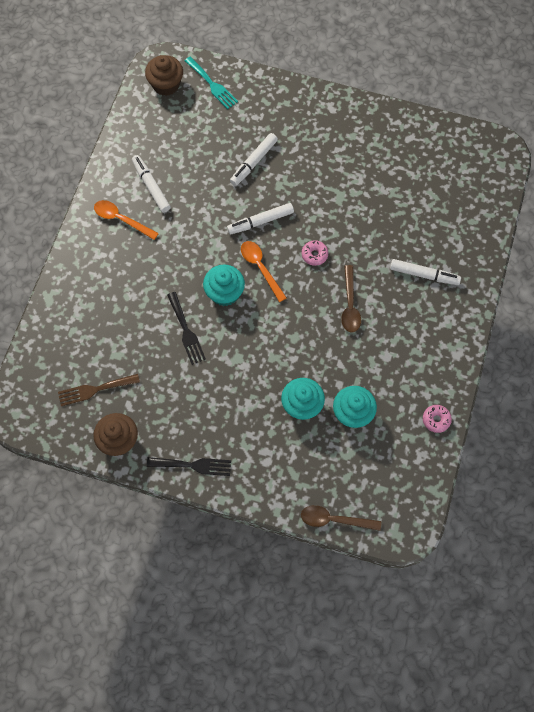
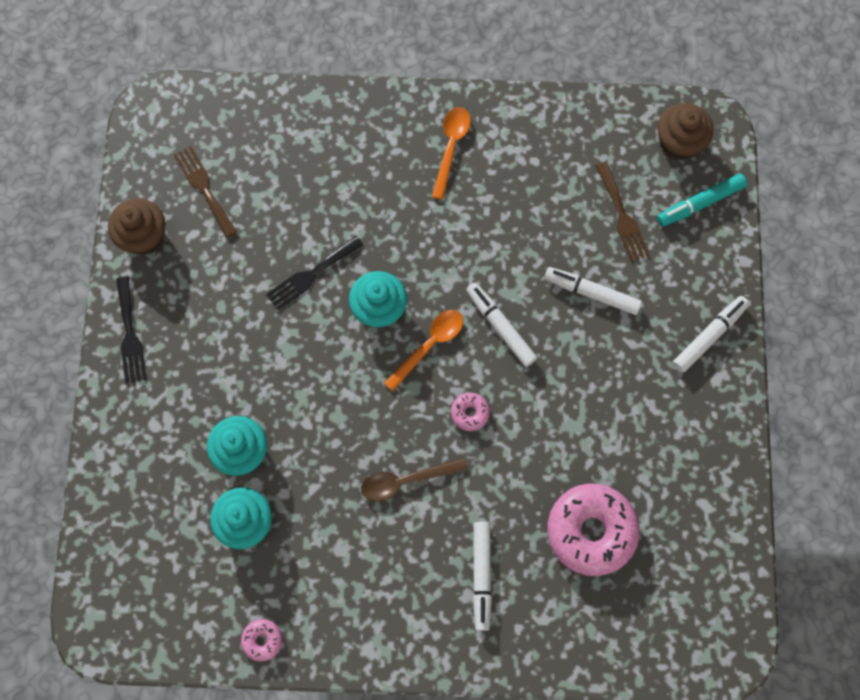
camera: 75 degrees right, 5 degrees up
white marker [132,155,171,213] -> white marker moved to [673,296,749,373]
turquoise fork [185,57,238,109] -> turquoise marker [657,173,747,226]
brown spoon [301,505,381,531] -> none
none -> pink donut [547,483,640,576]
none -> brown fork [596,162,650,262]

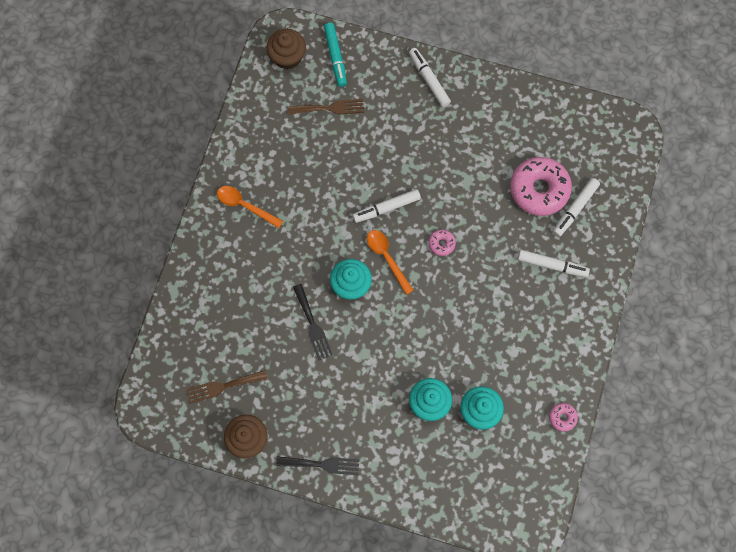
camera: 75 degrees left, 0 degrees up
brown spoon [361,458,467,501] -> none
white marker [544,267,642,315] -> white marker moved to [553,178,600,237]

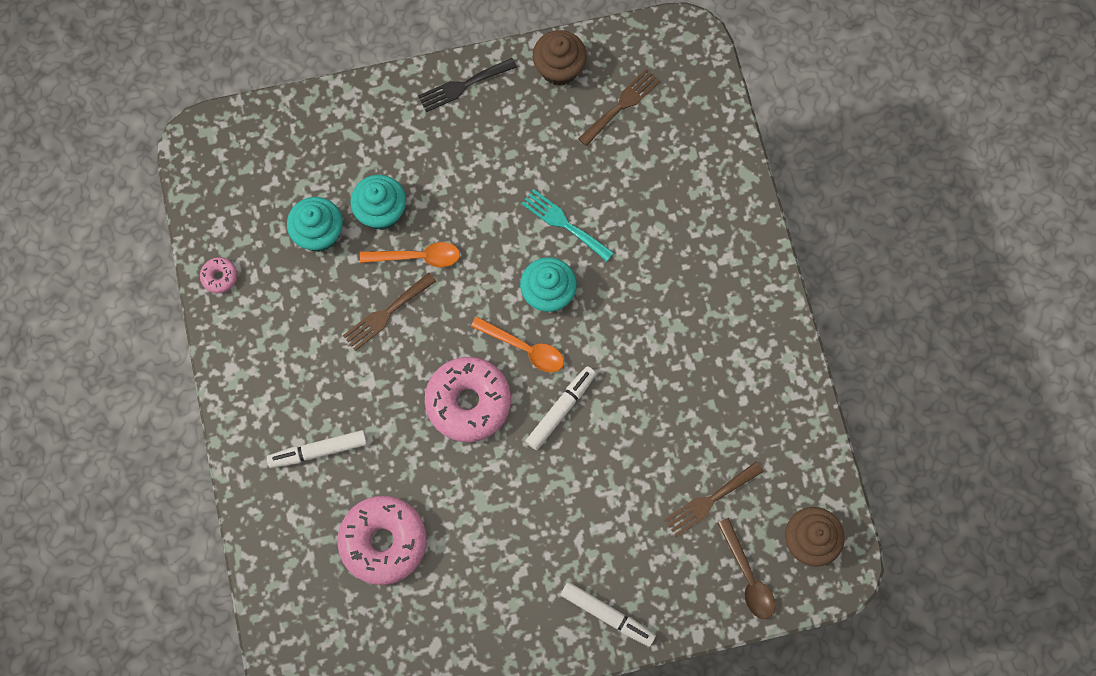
camera: 150 degrees right, 0 degrees up
orange spoon [217,186,283,228] -> orange spoon moved to [360,242,460,267]
black fork [293,284,333,360] -> turquoise fork [521,189,614,262]
turquoise marker [324,23,347,87] -> brown spoon [718,518,775,619]
pink donut [428,230,456,256] -> pink donut [425,357,511,442], size x2.26
white marker [553,178,600,237] -> none
none -> brown fork [343,273,436,351]

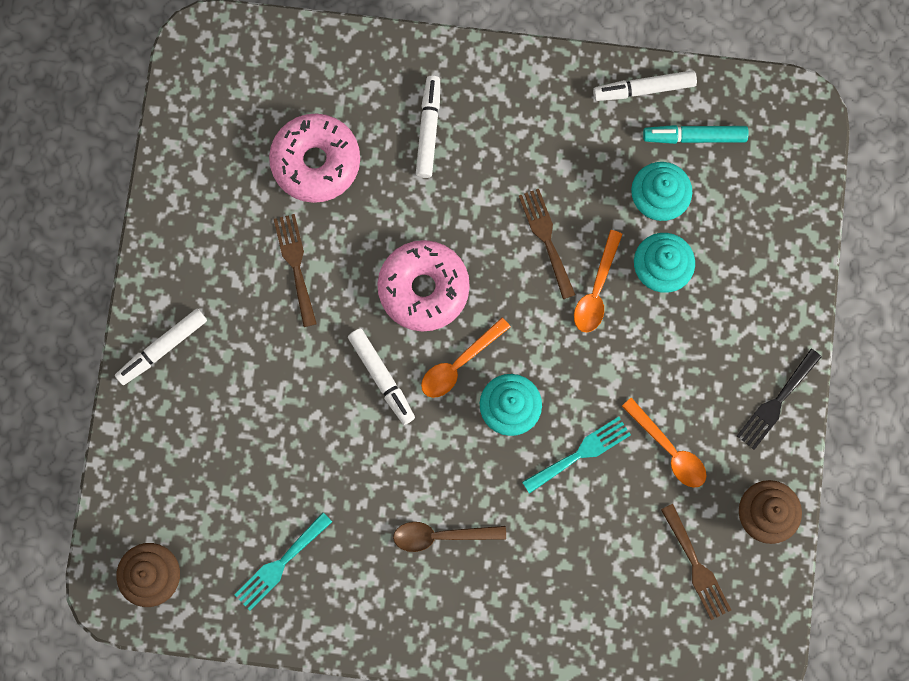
camera: 110 degrees right, 5 degrees up
pink donut [200,257,237,293] -> white marker [593,70,697,101]
black fork [418,58,517,112] -> black fork turned 135 degrees counterclockwise [737,349,822,450]
brown fork [664,461,764,537] -> brown fork moved to [274,214,317,327]
brown spoon [718,518,775,619] -> brown spoon moved to [393,522,506,552]
none -> turquoise fork [234,512,332,611]
none -> orange spoon [622,397,706,488]
none -> turquoise marker [643,125,749,144]

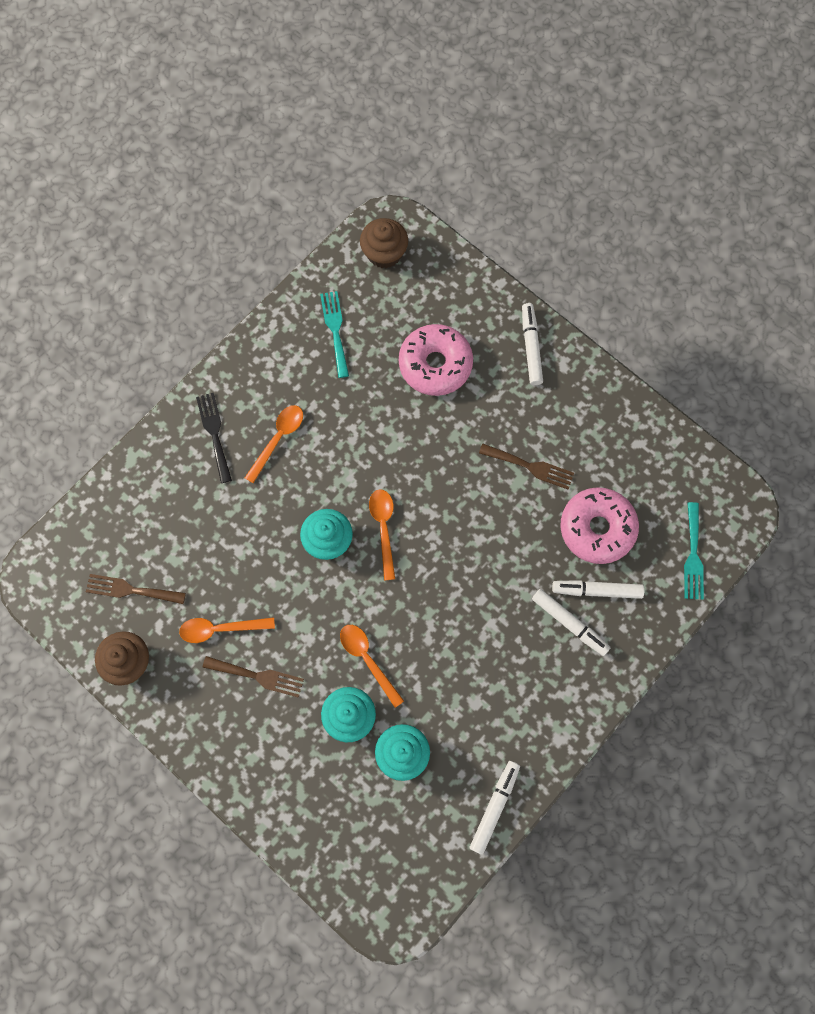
camera: 125 degrees right, 5 degrees down
white marker [348,328,415,425] -> white marker moved to [552,580,644,599]
pink donut [377,240,470,331] -> pink donut moved to [399,324,473,396]
brown spoon [393,522,506,552] -> orange spoon [245,405,303,483]
brown fork [519,189,575,299] -> brown fork moved to [203,656,304,698]
turquoise fork [522,417,631,494] -> turquoise fork moved to [684,502,704,600]
turquoise marker [643,125,749,144] -> none
black fork [737,349,822,450] -> black fork moved to [196,393,232,483]

